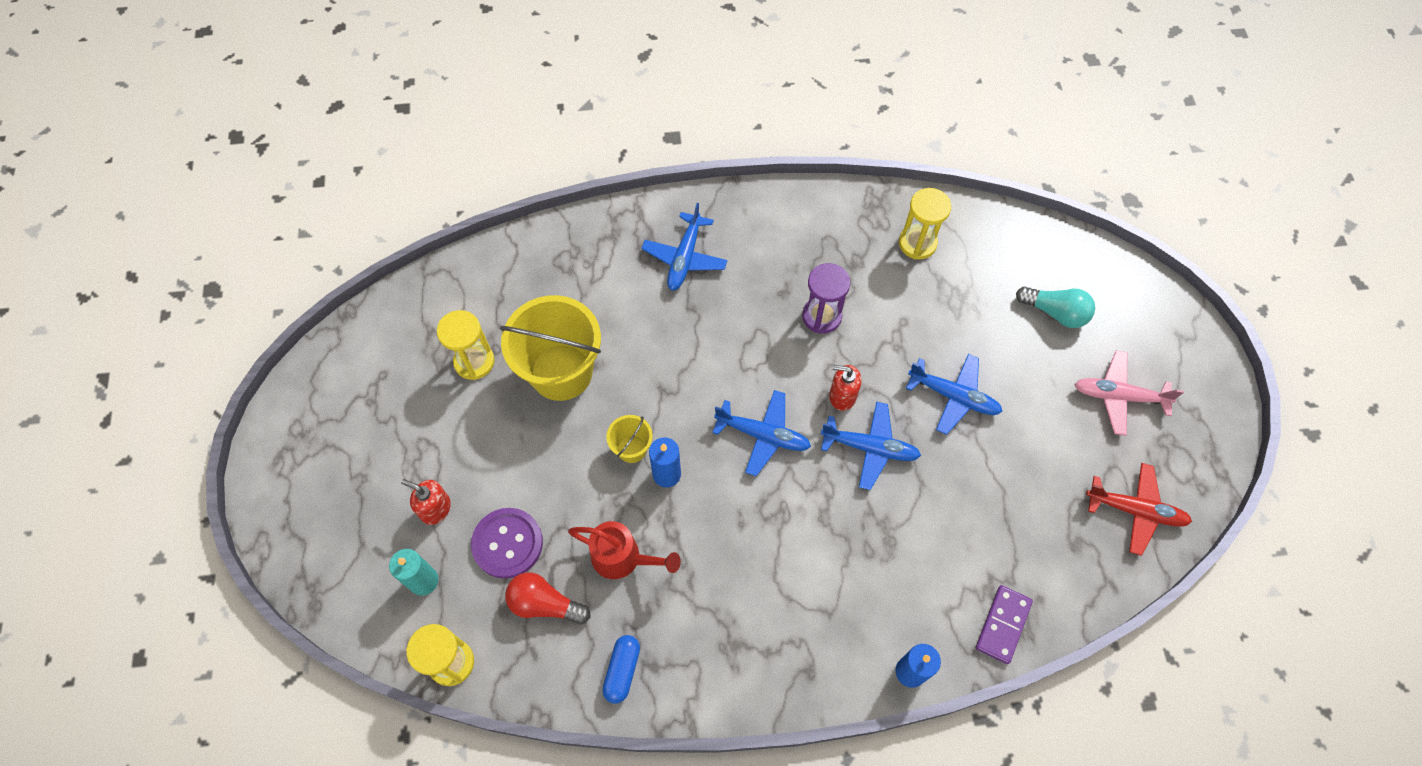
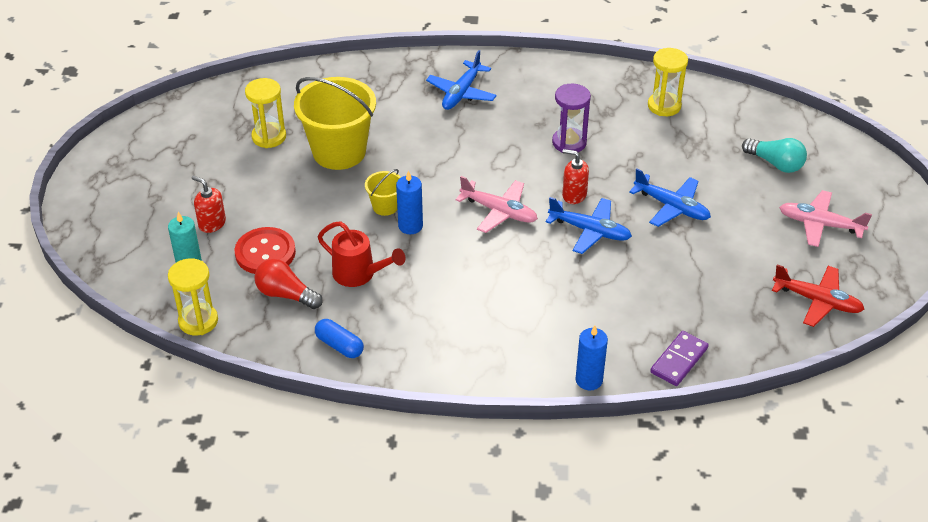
camera: 10 degrees right, 20 degrees down
purple button [471,508,543,579] -> red button [235,227,296,274]
blue capsule [602,635,640,704] -> blue capsule turned 75 degrees counterclockwise [315,319,364,358]
blue plane [712,390,811,476] -> pink plane [455,176,538,233]

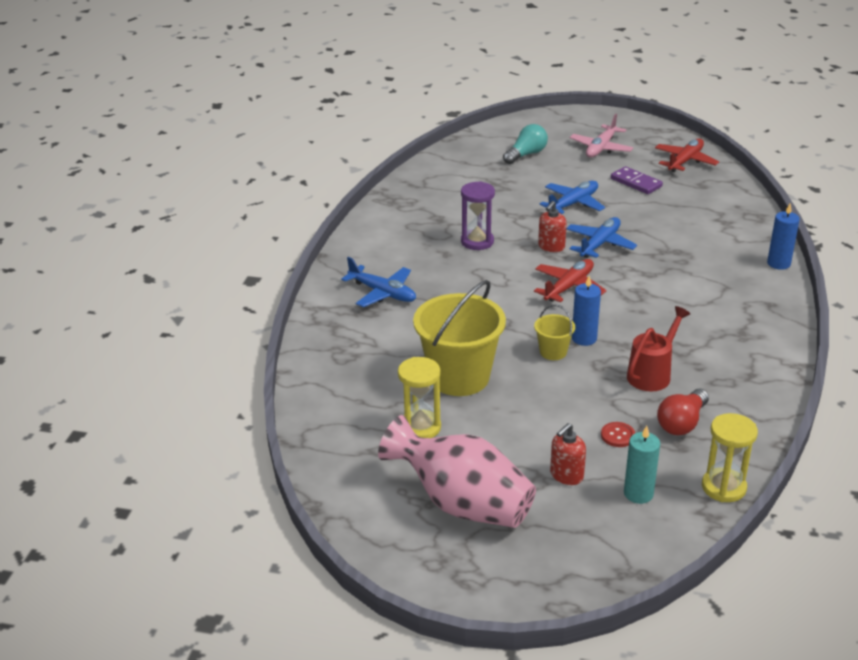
camera: 80 degrees left, 10 degrees down
red button [235,227,296,274] -> red button [601,422,635,447], size x0.51
blue capsule [315,319,364,358] -> none
pink plane [455,176,538,233] -> red plane [534,259,607,303]
yellow hourglass [648,48,688,116] -> none
purple domino [650,331,709,386] -> purple domino moved to [611,166,663,194]
none -> pink vase [378,415,536,528]

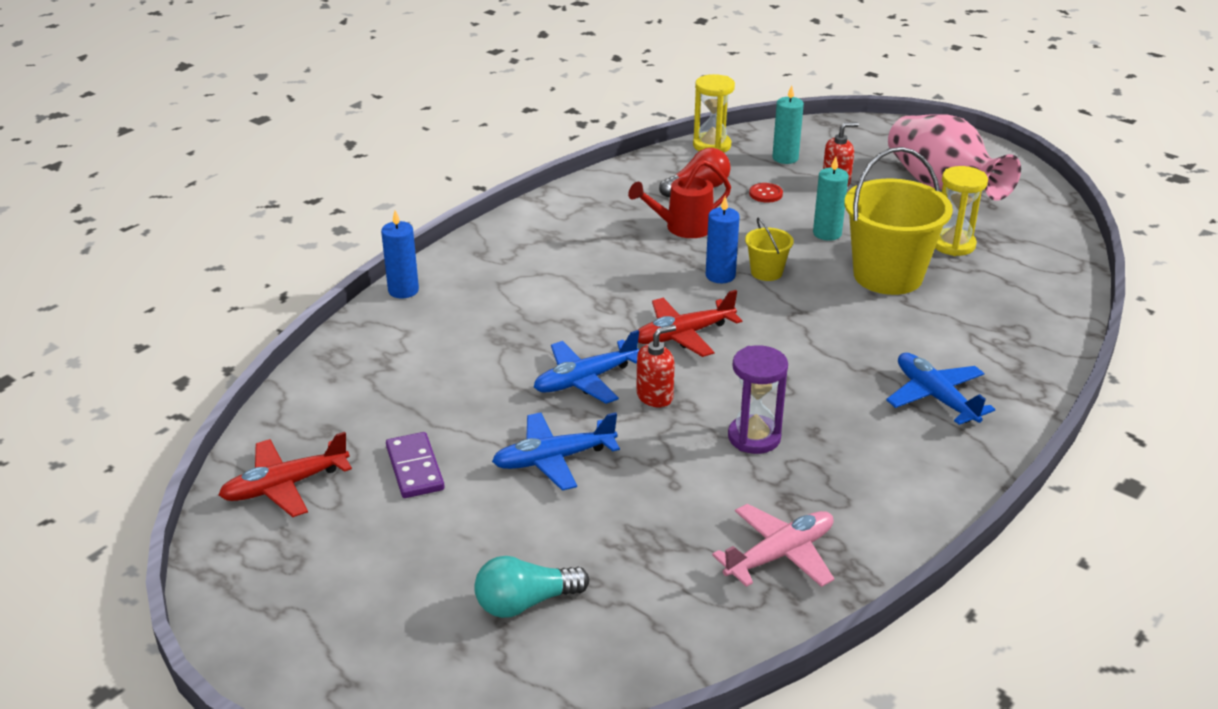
camera: 155 degrees left, 0 degrees up
pink plane [570,114,633,158] -> pink plane moved to [712,504,834,587]
none -> turquoise candle [813,156,849,241]

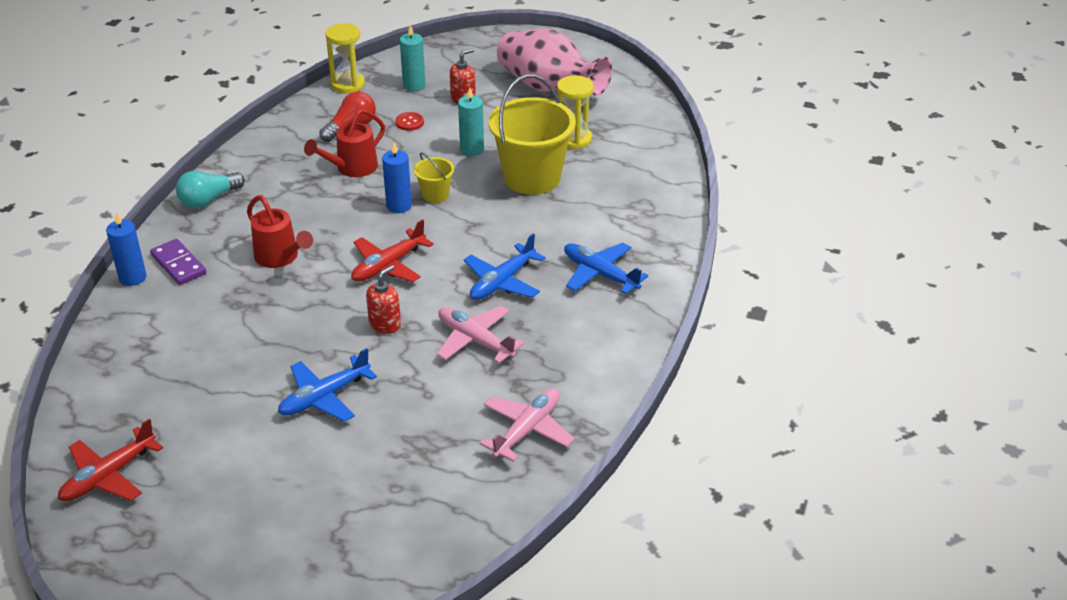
camera: 20 degrees left, 5 degrees up
purple domino [386,432,445,498] -> purple domino moved to [150,239,207,285]
turquoise light bulb [474,556,589,618] -> turquoise light bulb moved to [176,171,245,208]
blue plane [534,330,639,404] -> blue plane moved to [464,233,546,300]
purple hourglass [728,345,788,454] -> pink plane [437,306,525,363]
none -> red watering can [247,195,313,268]

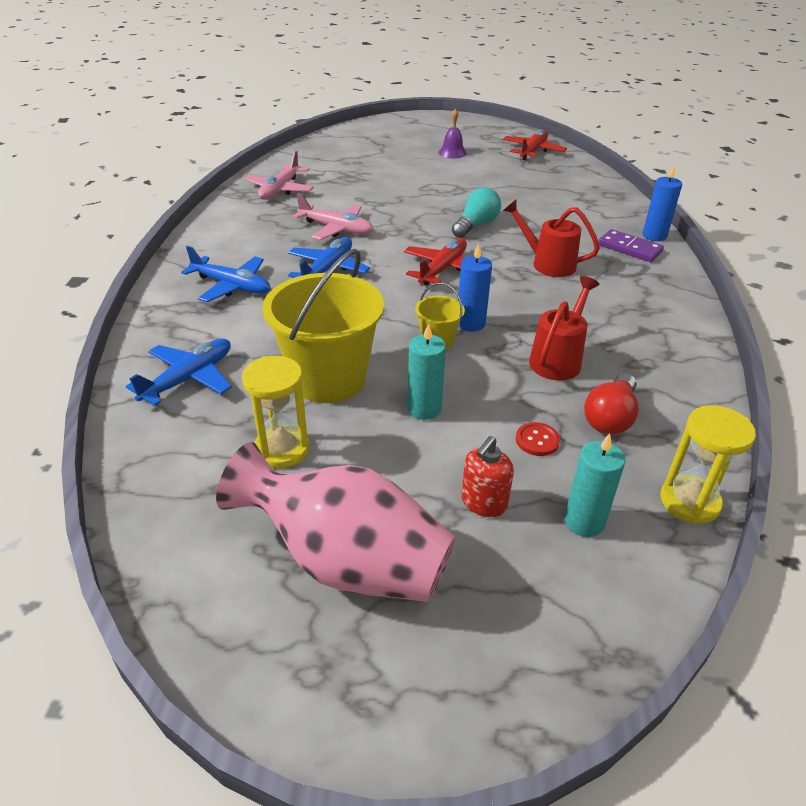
camera: 165 degrees right, 0 degrees up
turquoise light bulb [176,171,245,208] -> turquoise light bulb moved to [452,187,501,238]
blue plane [278,348,377,422] -> blue plane moved to [126,338,232,406]
red soap dispenser [366,265,401,334] -> none
none -> purple bell [438,109,467,158]

